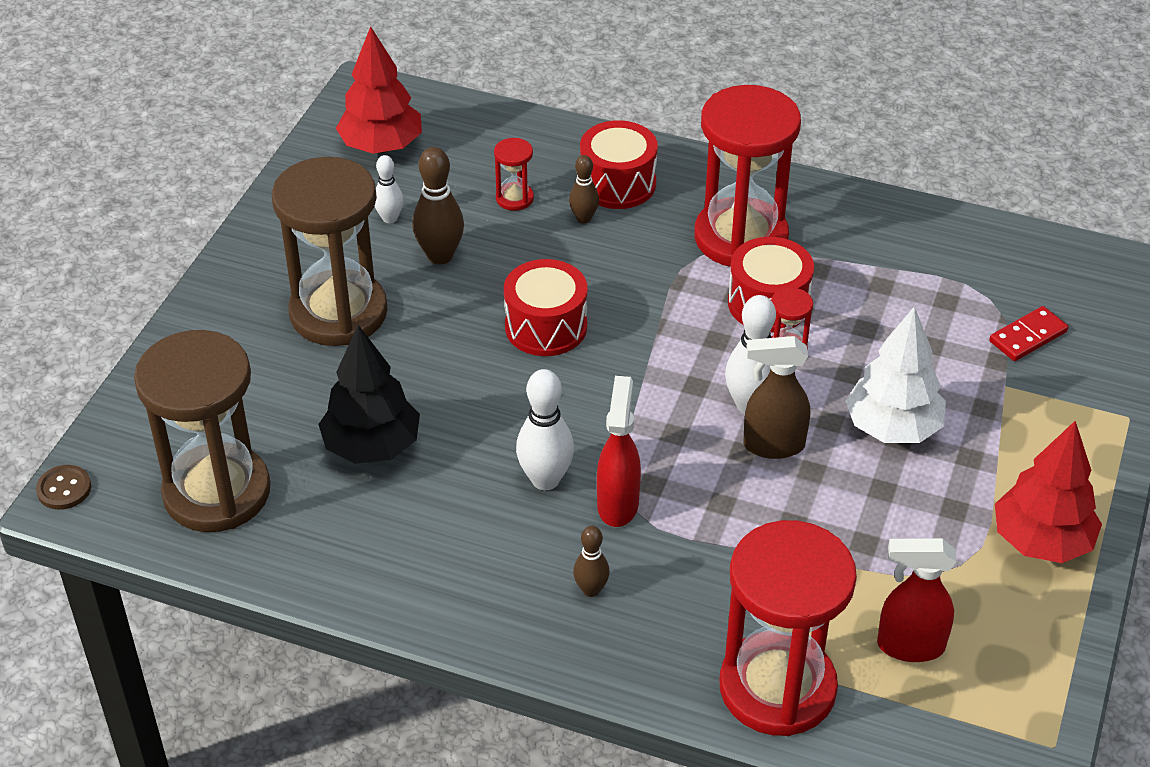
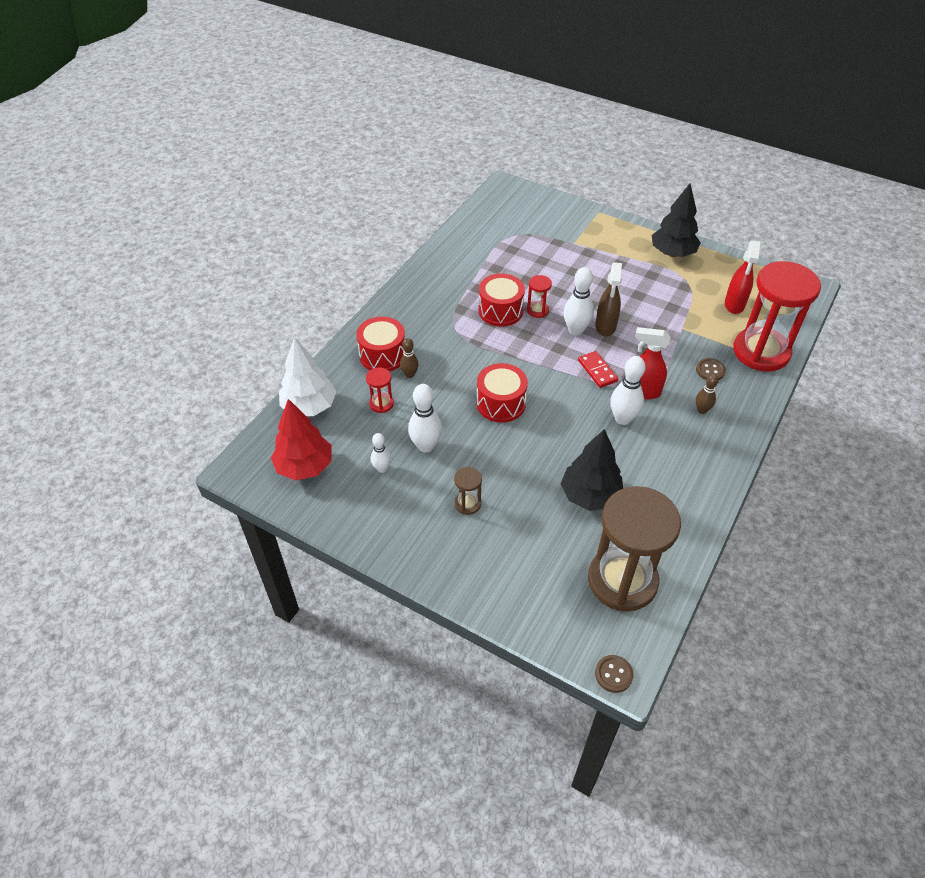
camera: 80 degrees left, 5 degrees up
brown hourglass [271,157,388,346] -> brown hourglass [454,467,482,515], size x0.41
brown bowling pin [412,147,464,264] -> white bowling pin [408,384,442,453]
red hourglass [694,85,801,267] -> none
white tree [845,306,946,443] -> white tree moved to [279,337,337,416]
red domino [989,306,1068,361] -> red domino moved to [578,351,618,388]
red tree [995,421,1102,563] -> black tree [652,183,701,257]
none -> brown button [696,358,726,380]

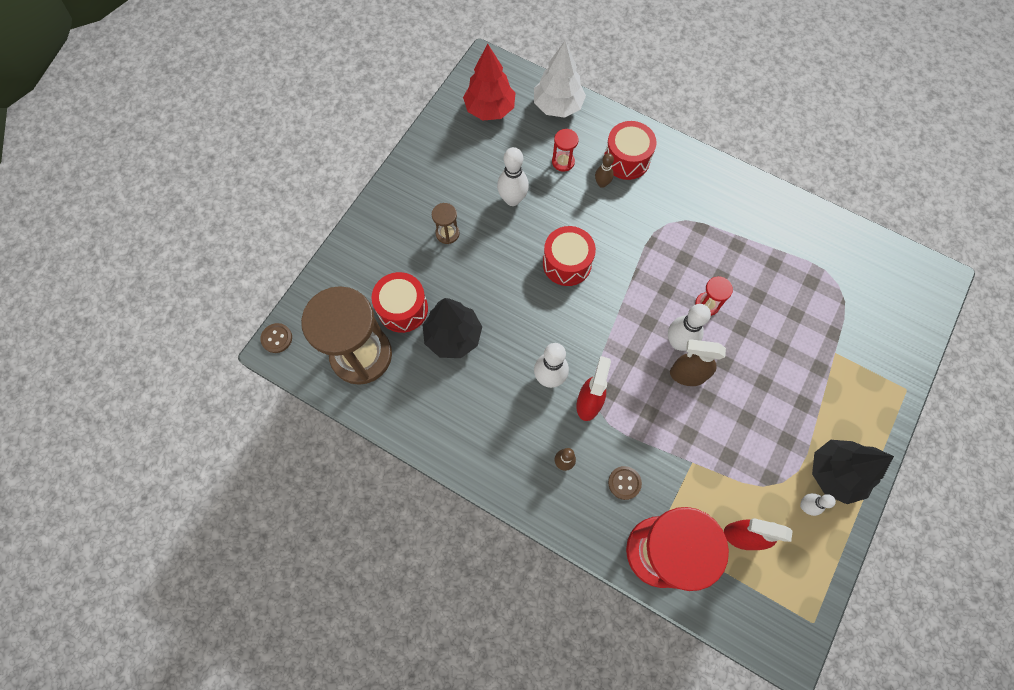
camera: 90 degrees right, 20 degrees up
white bowling pin [371,433,391,473] -> white bowling pin moved to [800,493,836,516]
red drum [479,274,525,327] -> red drum moved to [371,272,428,333]
red domino [578,351,618,388] -> none

